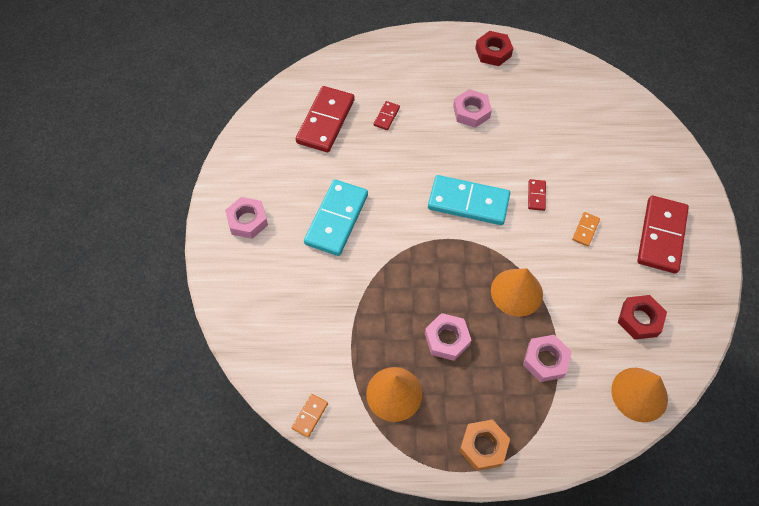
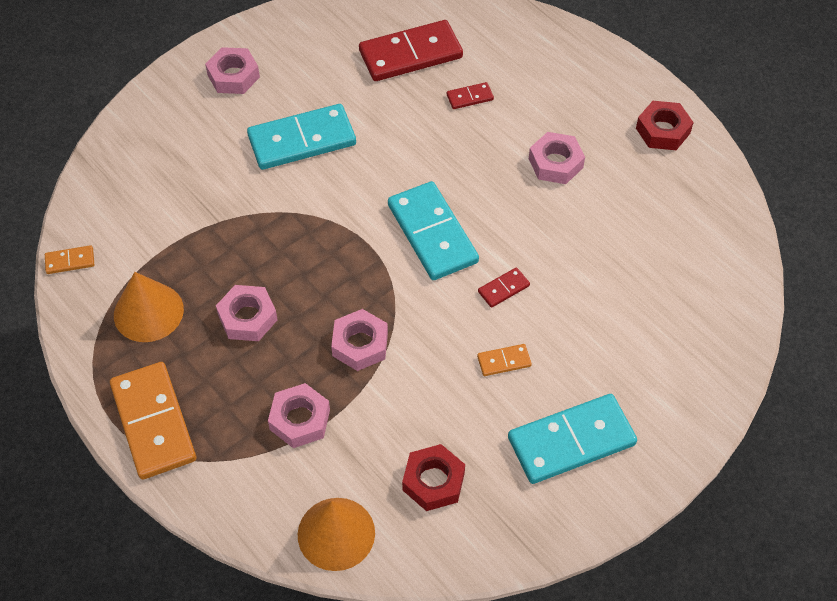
camera: 50 degrees right, 5 degrees down
orange nut [459,420,510,471] -> orange domino [110,362,196,480]
orange cone [491,268,543,317] -> pink nut [331,309,388,371]
red domino [637,196,689,274] -> turquoise domino [508,394,637,484]

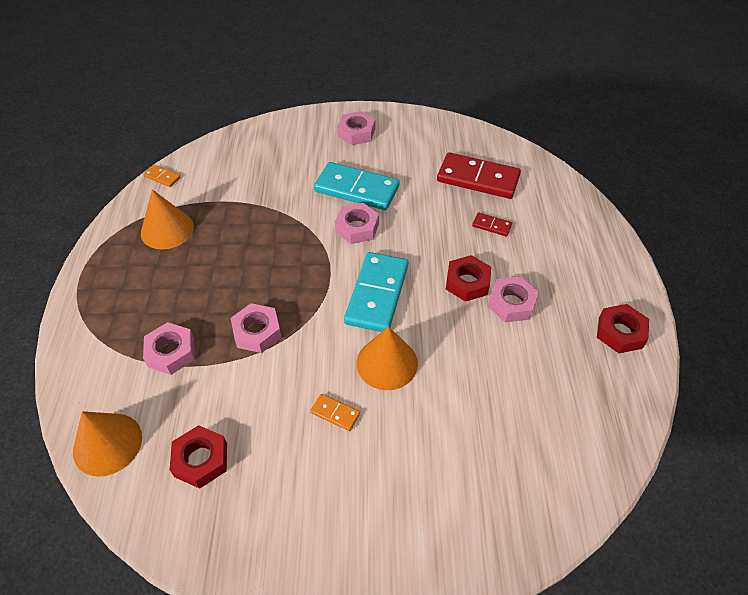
camera: 40 degrees right, 5 degrees down
orange domino [110,362,196,480] -> none
pink nut [216,285,278,341] -> pink nut moved to [335,203,379,244]
red domino [478,267,530,308] -> orange cone [356,326,418,390]
turquoise domino [508,394,637,484] -> none
none -> red nut [446,255,491,302]

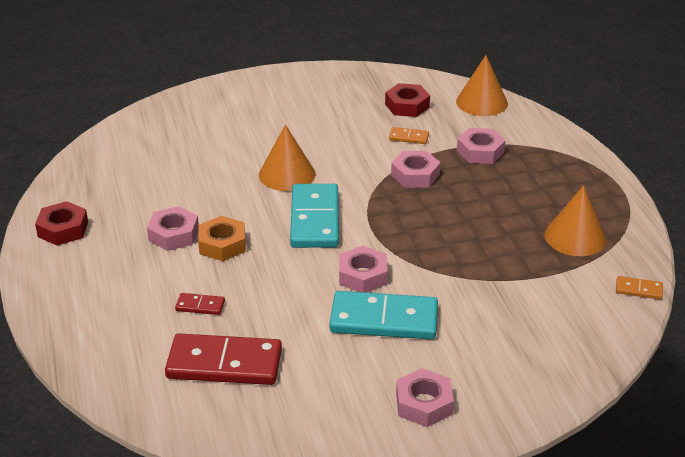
camera: 165 degrees right, 15 degrees down
orange domino [310,394,360,431] -> orange domino moved to [389,127,429,144]
red nut [446,255,491,302] -> orange nut [198,216,246,261]

